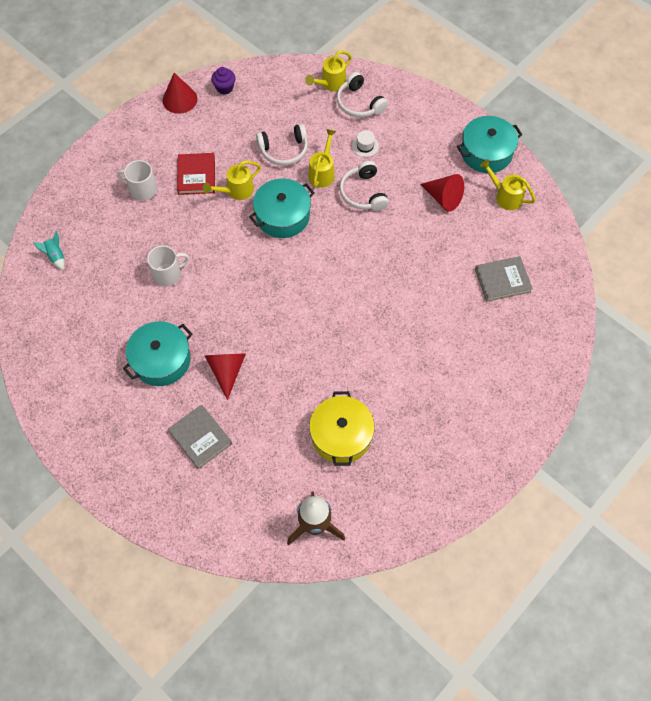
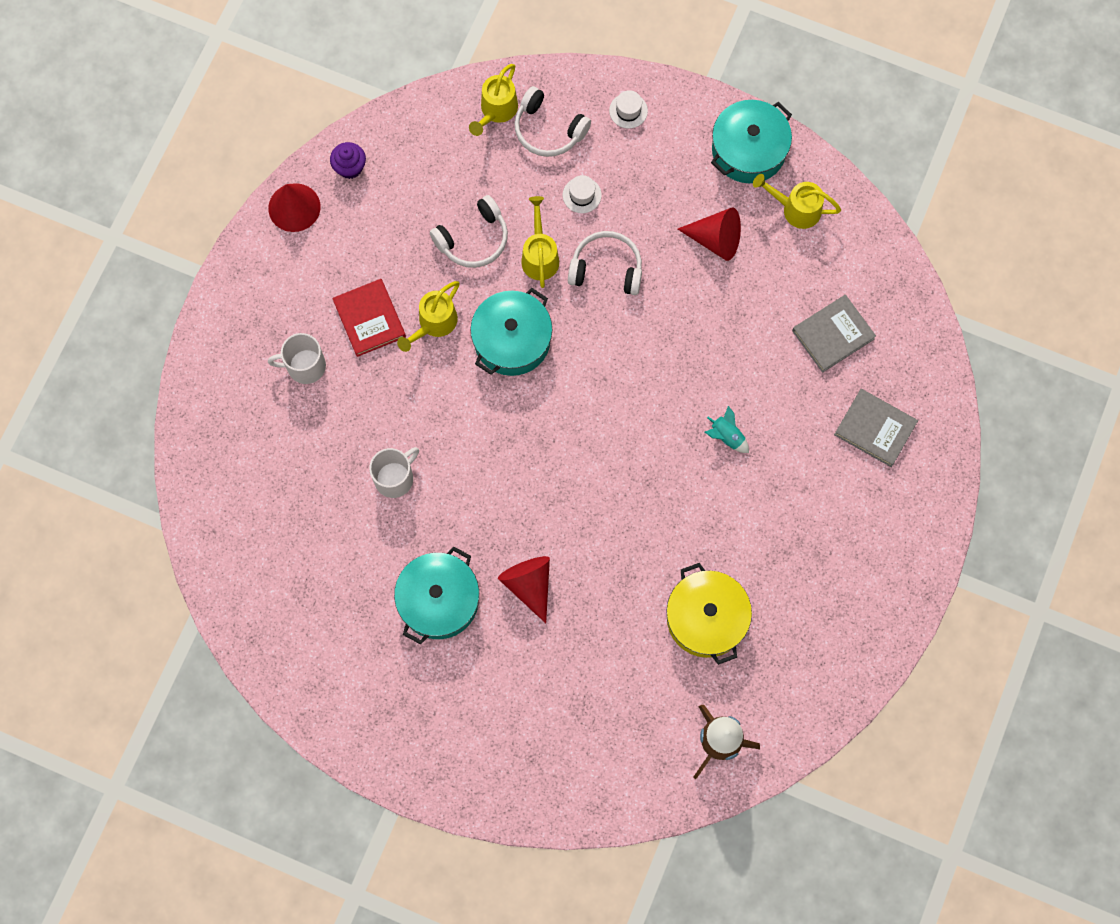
camera: 20 degrees left, 10 degrees up
turquoise rocket [33,231,65,270] -> turquoise rocket moved to [705,406,749,453]
grey book [168,405,232,469] -> grey book moved to [834,389,918,467]
white headphones [339,161,389,211] -> white headphones turned 135 degrees clockwise [568,231,642,295]
none -> white hat [609,90,648,128]

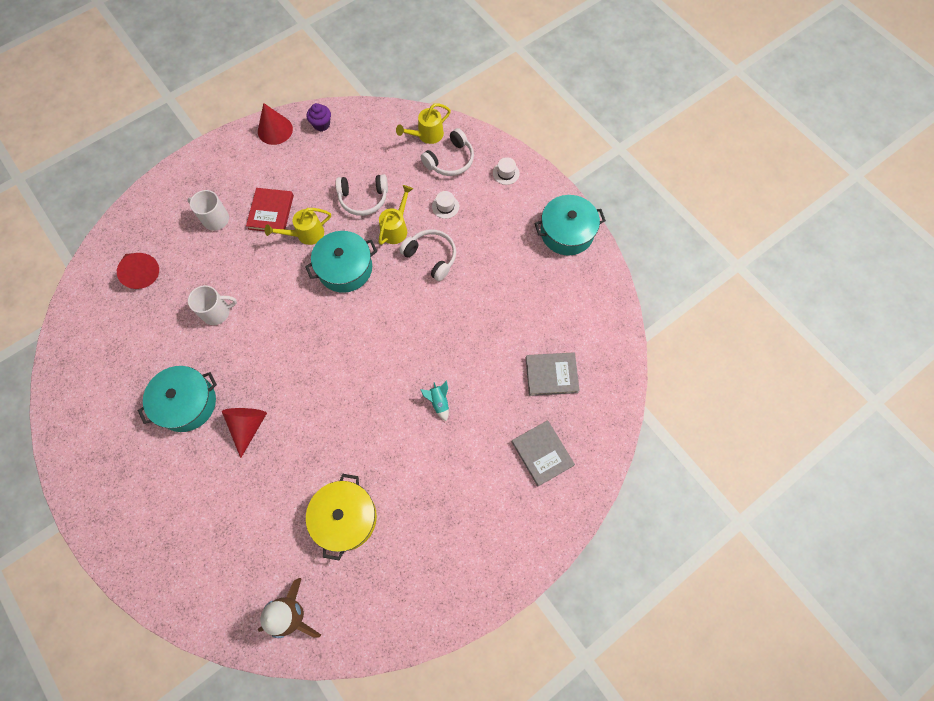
camera: 30 degrees right, 5 degrees down
white headphones [514,86,591,157] -> white headphones turned 105 degrees counterclockwise [421,128,474,176]
red cone [678,208,741,261] -> red cone moved to [117,253,159,289]
yellow watering can [753,174,841,229] -> none

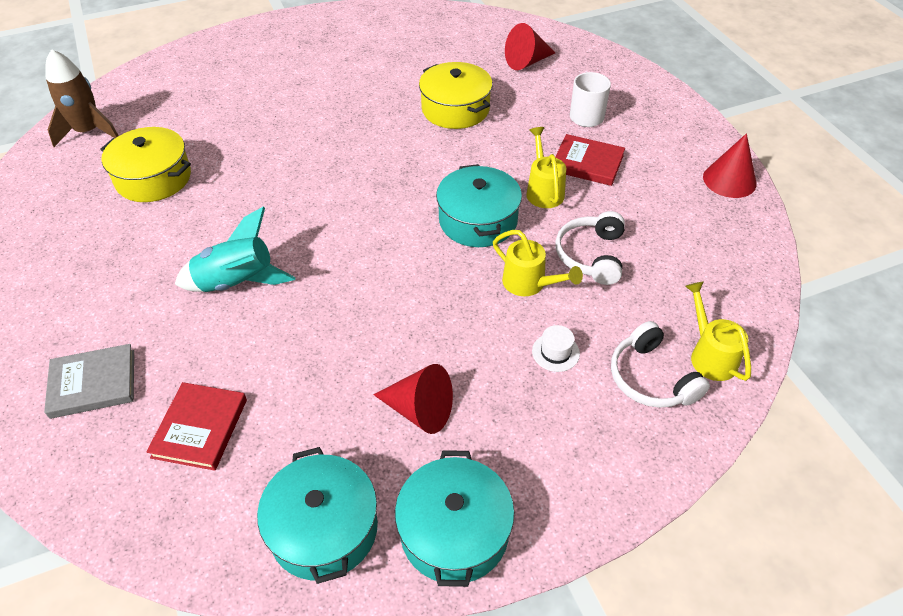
camera: 105 degrees right, 20 degrees down
turquoise pot [138,366,217,432] -> turquoise pot moved to [257,447,378,584]
white mug [188,285,237,325] -> yellow pot [419,62,493,129]
red cone [222,408,267,458] -> red cone moved to [373,364,453,434]
purple cupcake [307,103,331,131] -> none
white headphones [399,229,456,281] -> none
turquoise rocket [420,380,449,421] -> turquoise rocket [175,207,296,292], size x2.00
white hat [493,157,520,185] -> none
grey book [526,352,580,396] -> red book [146,382,247,471]

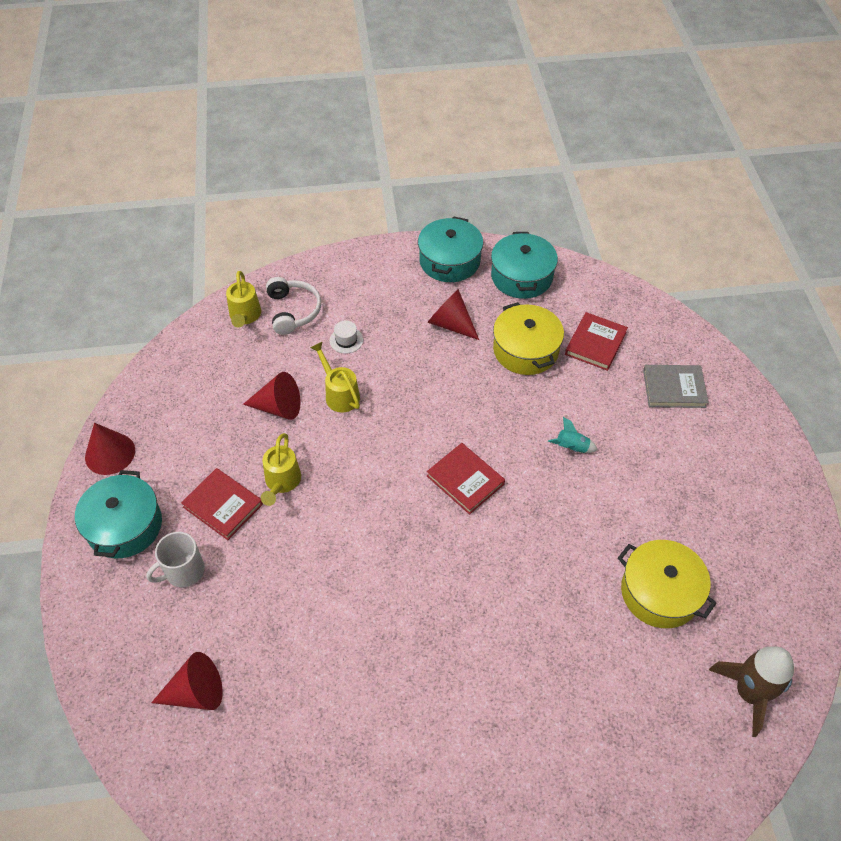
camera: 165 degrees left, 5 degrees up
turquoise rocket [175,207,296,292] -> turquoise rocket [548,417,598,453], size x0.50
yellow pot [419,62,493,129] -> yellow pot moved to [493,302,564,375]
turquoise pot [436,164,522,247] -> turquoise pot moved to [75,470,162,558]
white headphones [555,211,625,285] -> red cone [243,372,301,420]
none -> red book [427,443,505,515]

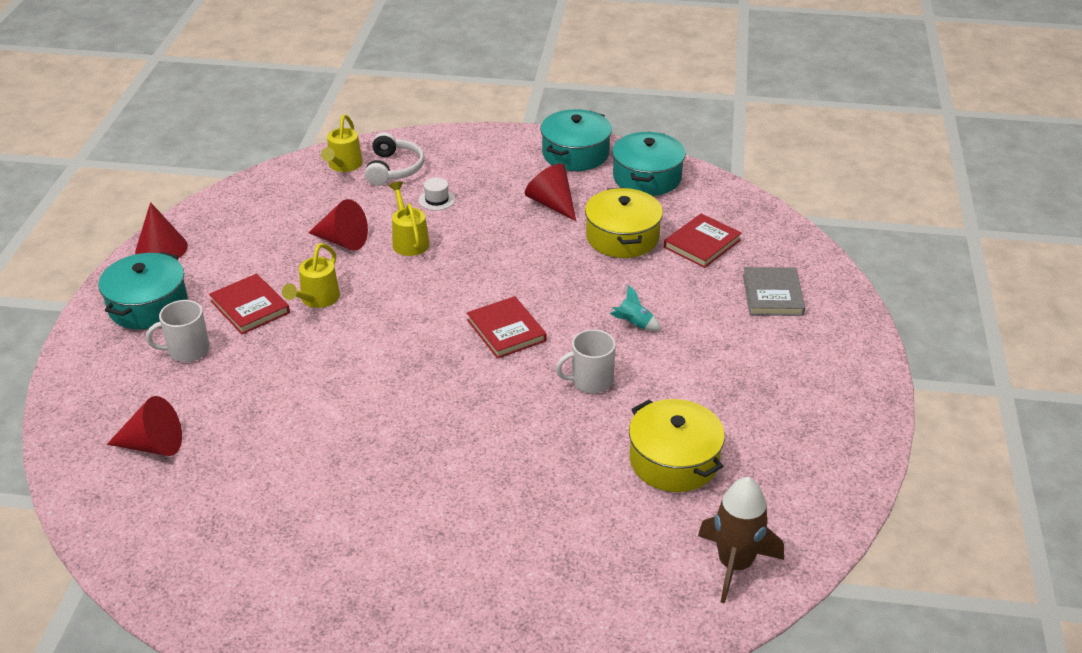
camera: 15 degrees right, 15 degrees down
grey book [643,365,709,408] -> grey book turned 75 degrees clockwise [743,267,805,316]
none -> white mug [556,329,616,393]

